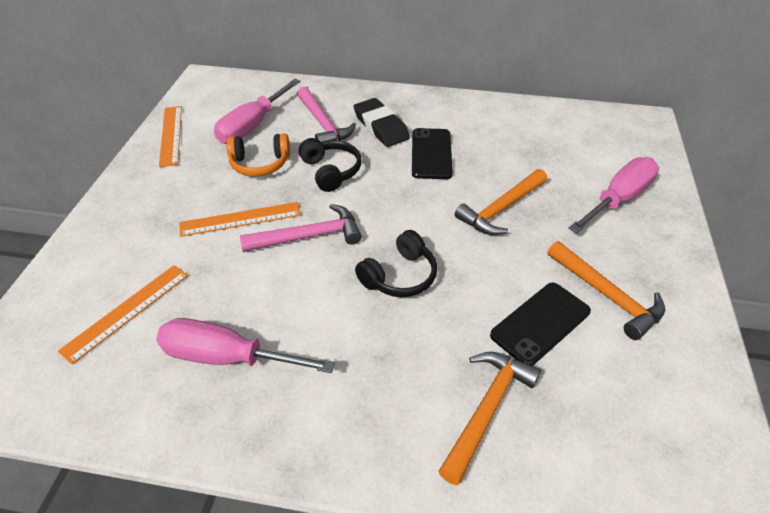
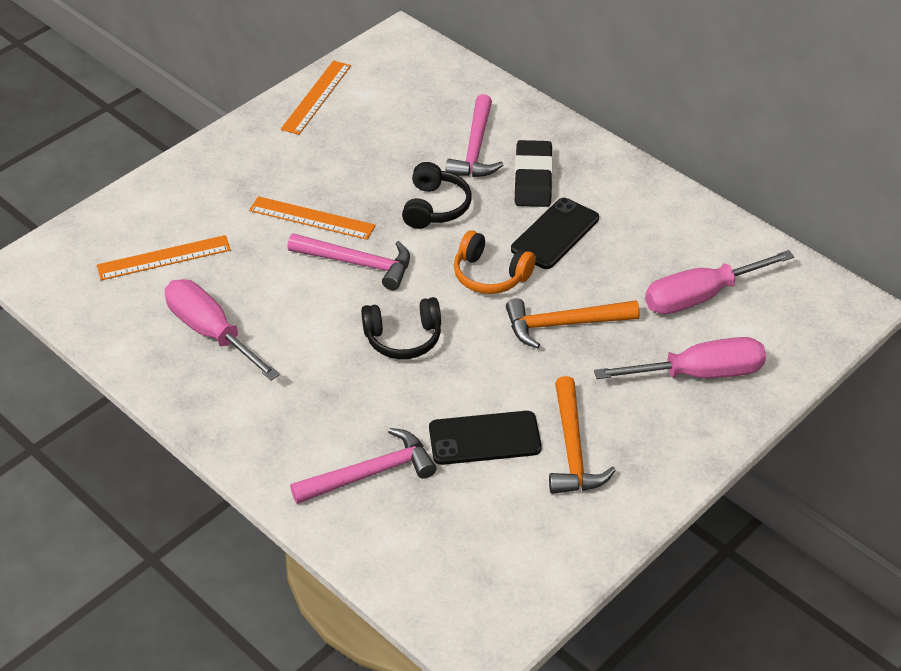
camera: 35 degrees right, 0 degrees up
pink screwdriver [214,79,301,144] -> pink screwdriver moved to [645,250,794,314]
orange headphones [227,133,290,177] -> orange headphones moved to [454,230,536,294]
orange hammer [438,352,541,485] -> pink hammer [290,428,437,504]

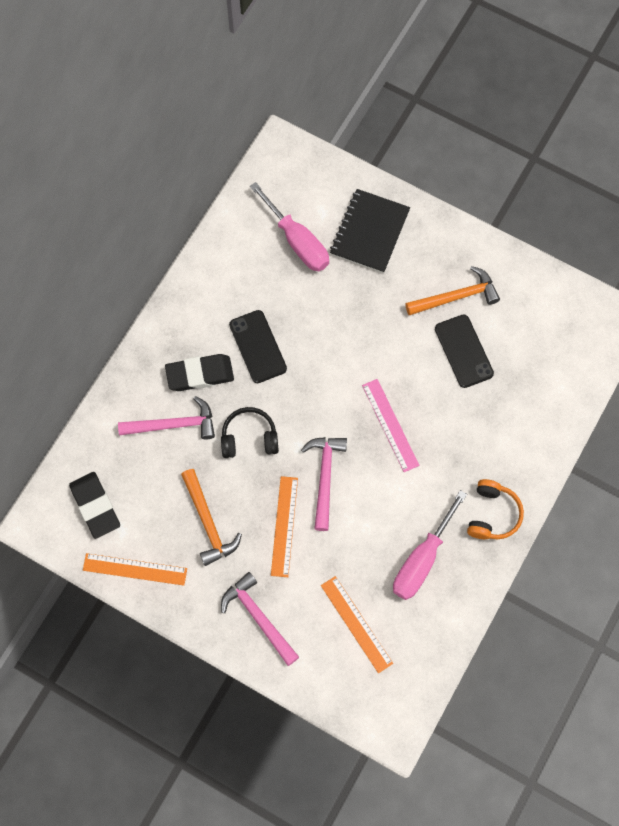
camera: 105 degrees left, 25 degrees up
pink hammer [290,428,437,504] -> pink hammer moved to [221,572,299,666]
black headphones [361,297,441,359] -> pink ruler [362,379,419,472]
orange headphones [454,230,536,294] -> orange headphones moved to [467,479,524,539]
orange hammer [506,298,640,348] -> orange hammer moved to [181,469,242,566]
black phone [511,198,599,269] -> black phone turned 45 degrees clockwise [229,310,287,383]
pink screwdriver [594,337,766,379] -> black notebook [330,189,410,273]
none -> black eraser [69,472,120,539]

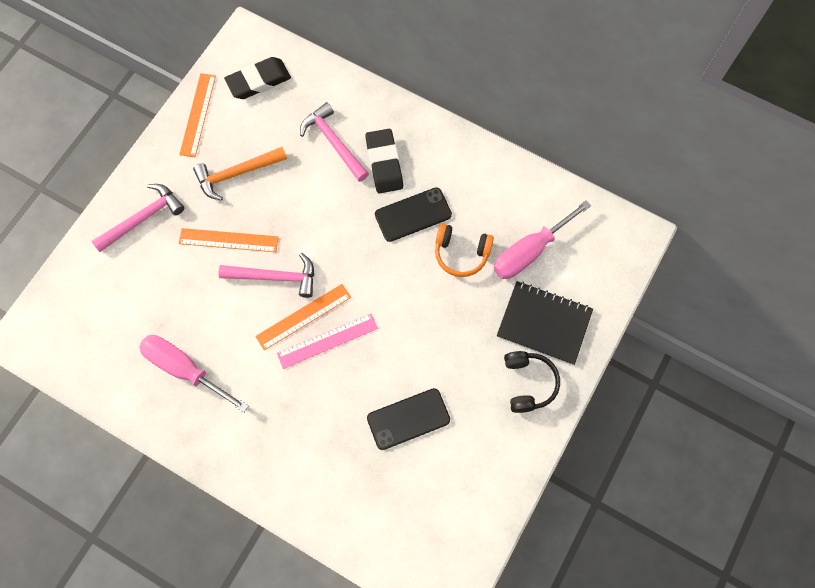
camera: 90 degrees right, 0 degrees up
pink hammer [118,396,215,439] -> pink hammer turned 150 degrees clockwise [300,102,369,182]
black headphones [221,407,279,458] -> black headphones moved to [504,351,560,413]
orange ruler [321,576,393,673] -> orange ruler moved to [255,284,351,350]
orange hammer [405,266,500,315] -> none
orange headphones [467,479,524,539] -> orange headphones moved to [435,224,494,277]

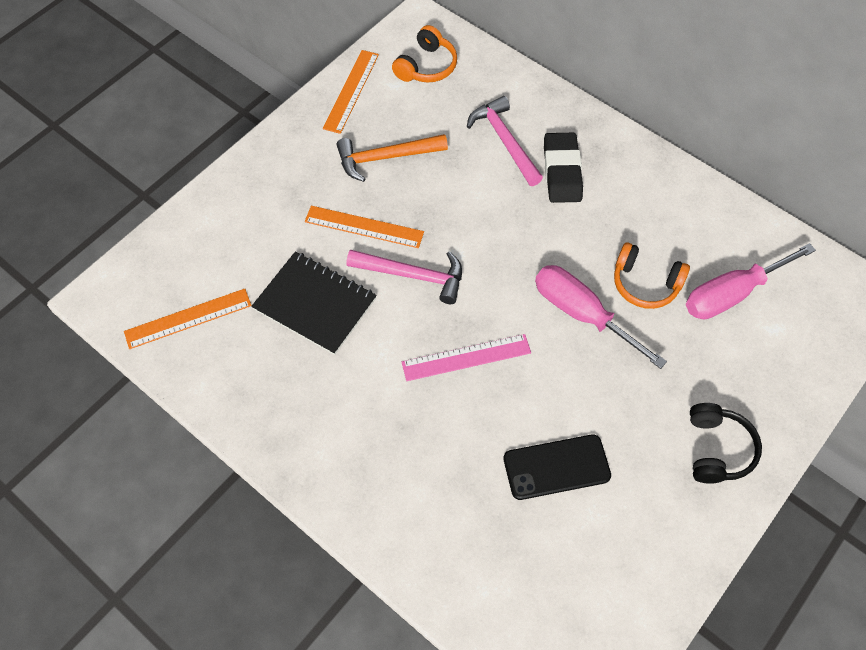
camera: 10 degrees right, 10 degrees down
pink hammer [91,184,184,252] -> none
pink screwdriver [139,335,249,413] -> pink screwdriver moved to [535,265,667,369]
black eraser [224,57,291,99] -> orange headphones [392,25,457,83]
orange ruler [255,284,351,350] -> orange ruler moved to [124,289,252,349]
black phone [375,187,452,242] -> none
black notebook [497,281,593,365] -> black notebook moved to [251,252,377,355]

